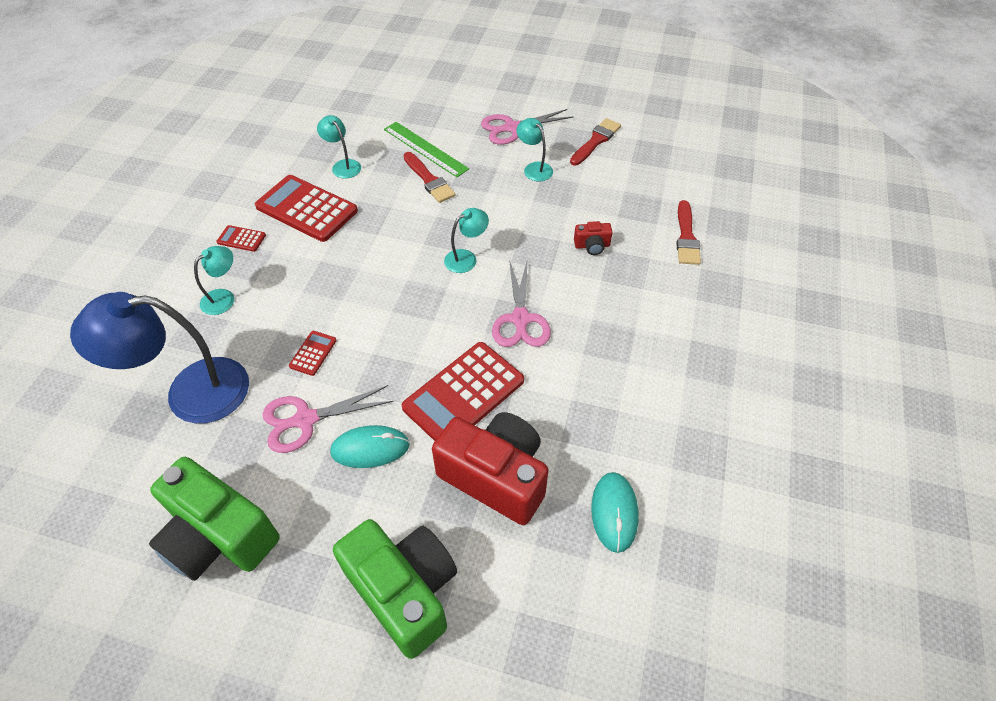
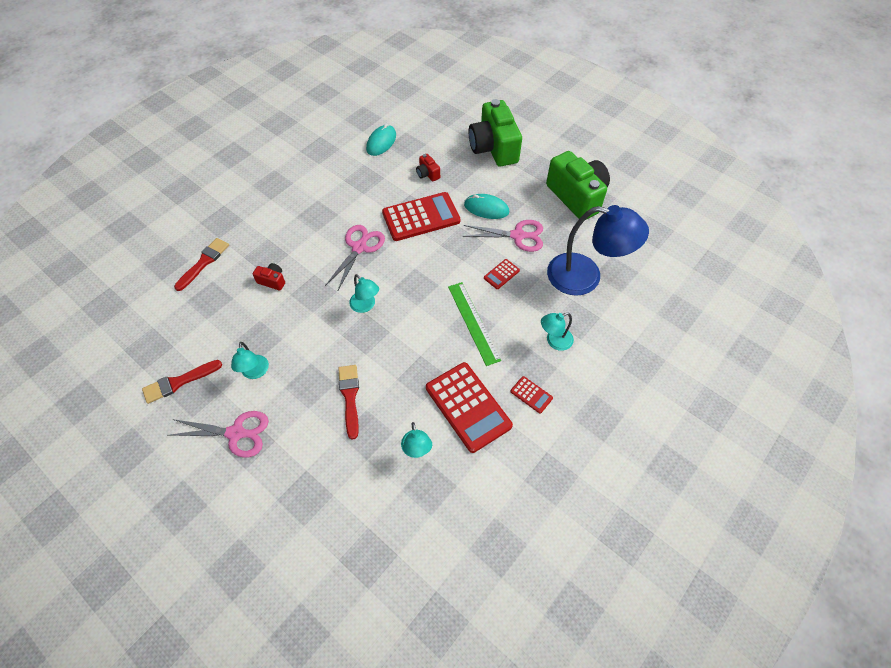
camera: 155 degrees left, 5 degrees up
green ruler [384,122,469,177] -> green ruler moved to [448,282,501,366]
red camera [432,412,549,525] -> red camera [416,154,440,182], size x0.42
turquoise lamp [444,208,489,273] -> turquoise lamp turned 120 degrees counterclockwise [349,274,379,313]

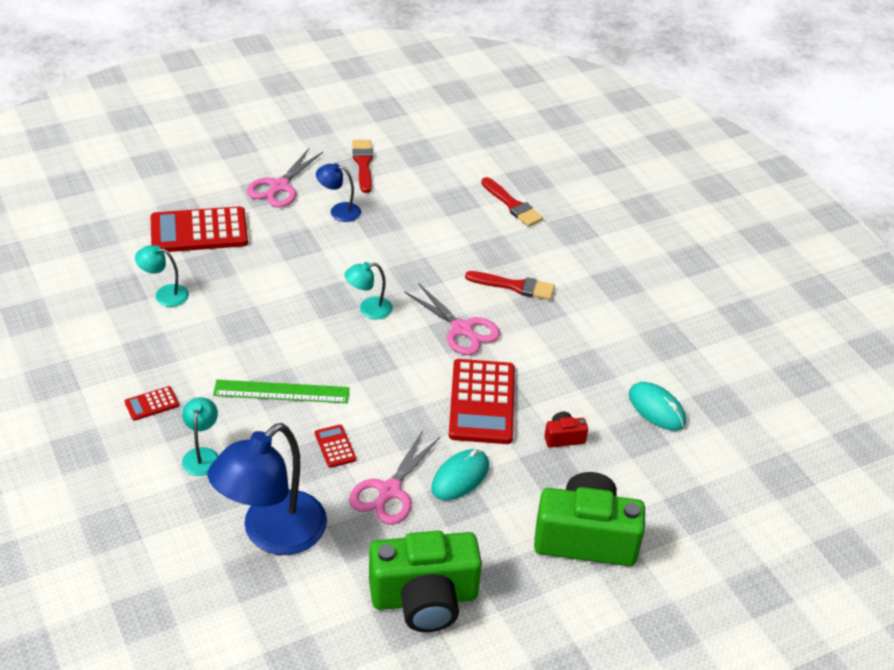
camera: 110 degrees right, 15 degrees down
turquoise lamp [231,342,269,379] -> blue lamp [316,163,361,222]
red camera [253,263,285,291] -> none
red brush [338,365,359,439] -> red brush moved to [465,271,555,300]
red calculator [426,362,513,453] -> red calculator moved to [150,206,248,252]

